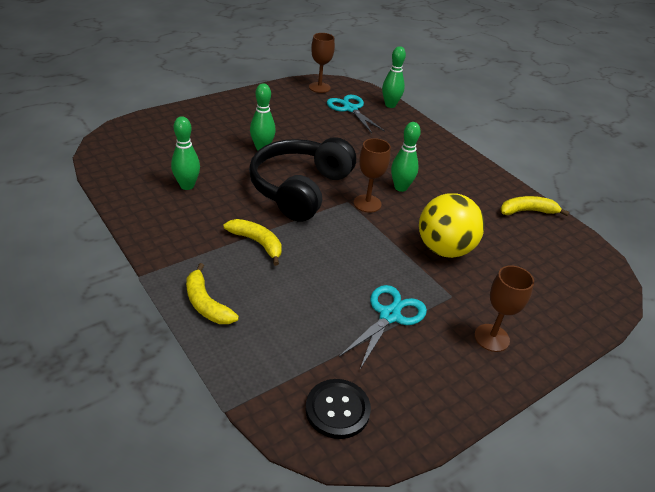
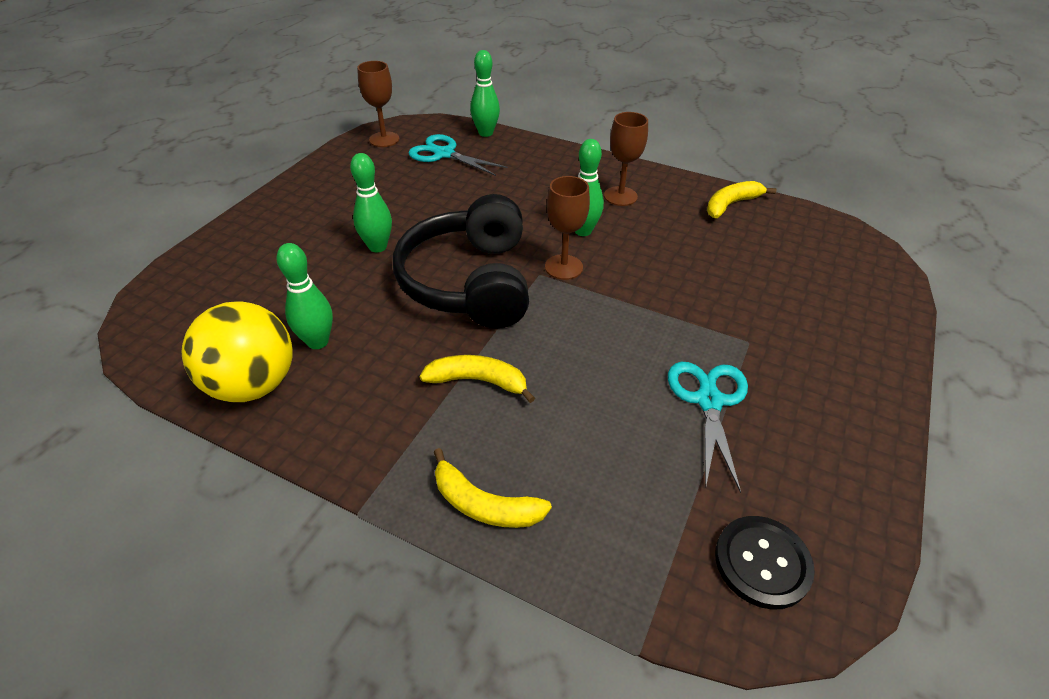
camera: 25 degrees left, 5 degrees up
yellow ball [419,193,485,258] -> yellow ball moved to [181,302,293,402]
brown goblet [474,265,534,352] -> brown goblet moved to [604,112,648,206]

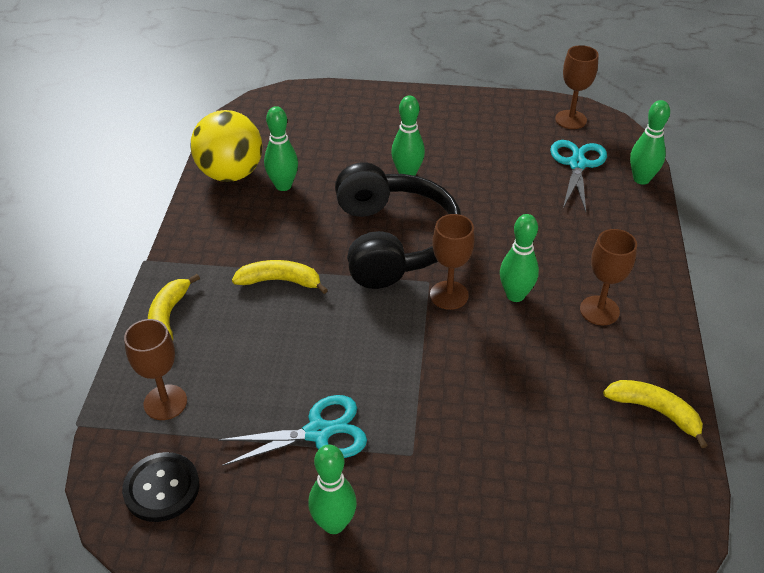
camera: 70 degrees right, 0 degrees up
black headphones [393,194,529,328] -> black headphones turned 105 degrees clockwise [335,162,461,289]
yellow banana [419,355,535,403] -> yellow banana turned 75 degrees counterclockwise [232,260,328,294]
none -> brown goblet [124,319,187,420]
none -> green bowling pin [308,445,357,534]

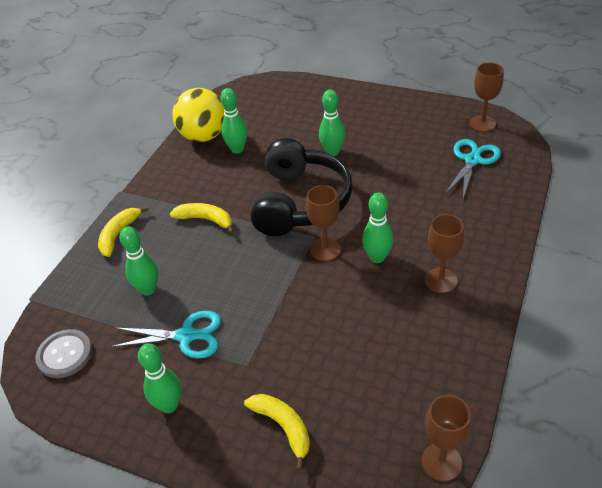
camera: 20 degrees right, 0 degrees up
black button [122,452,199,522] -> grey button [35,329,92,378]
brown goblet [124,319,187,420] -> brown goblet moved to [421,395,471,481]
yellow banana [603,380,708,448] -> yellow banana moved to [244,394,310,470]
green bowling pin [630,100,670,185] -> green bowling pin moved to [120,227,158,296]

